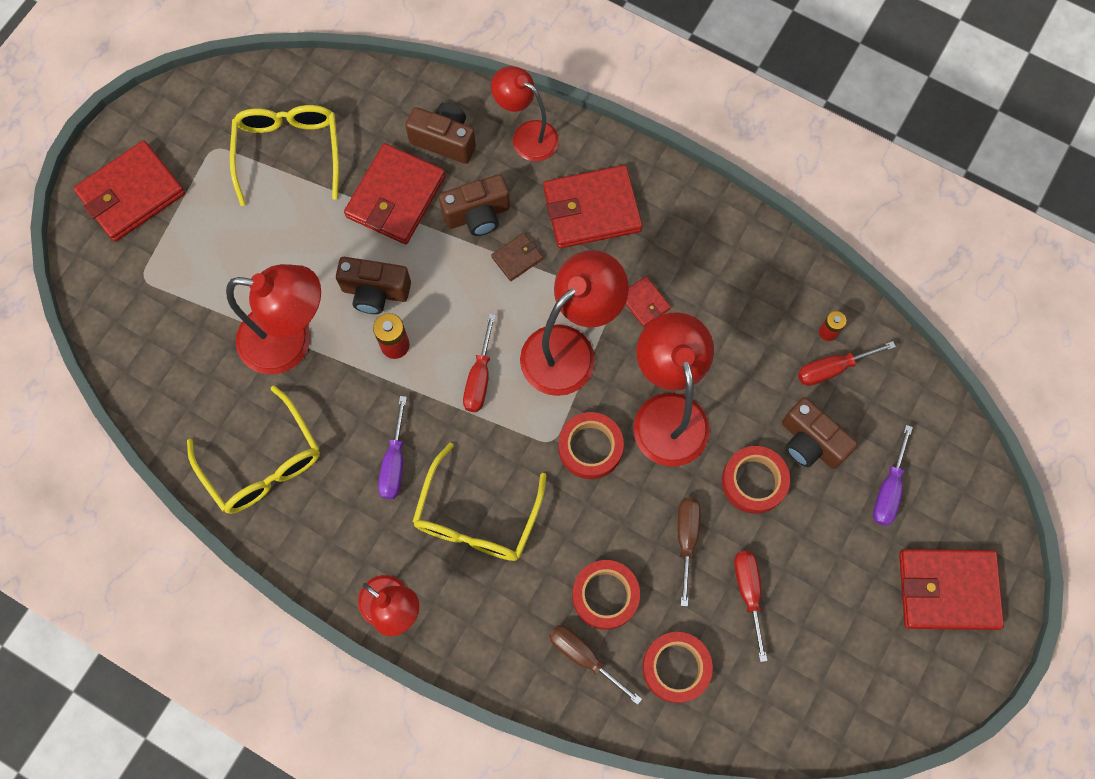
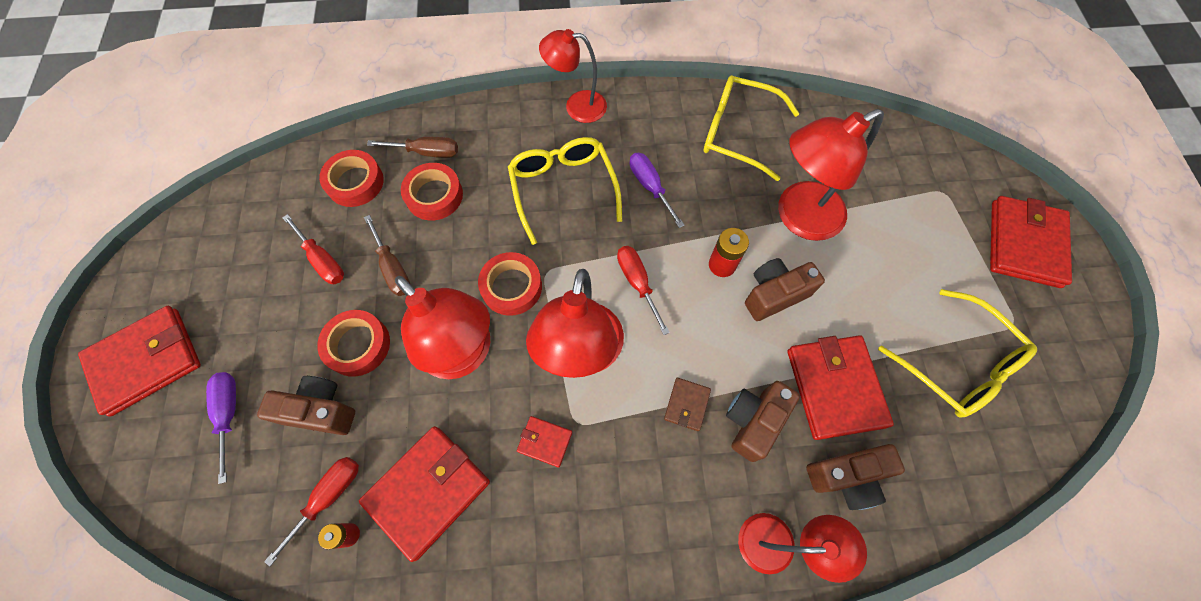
camera: 145 degrees right, 5 degrees down
red wallet [543,165,643,248] -> red wallet moved to [359,426,490,562]

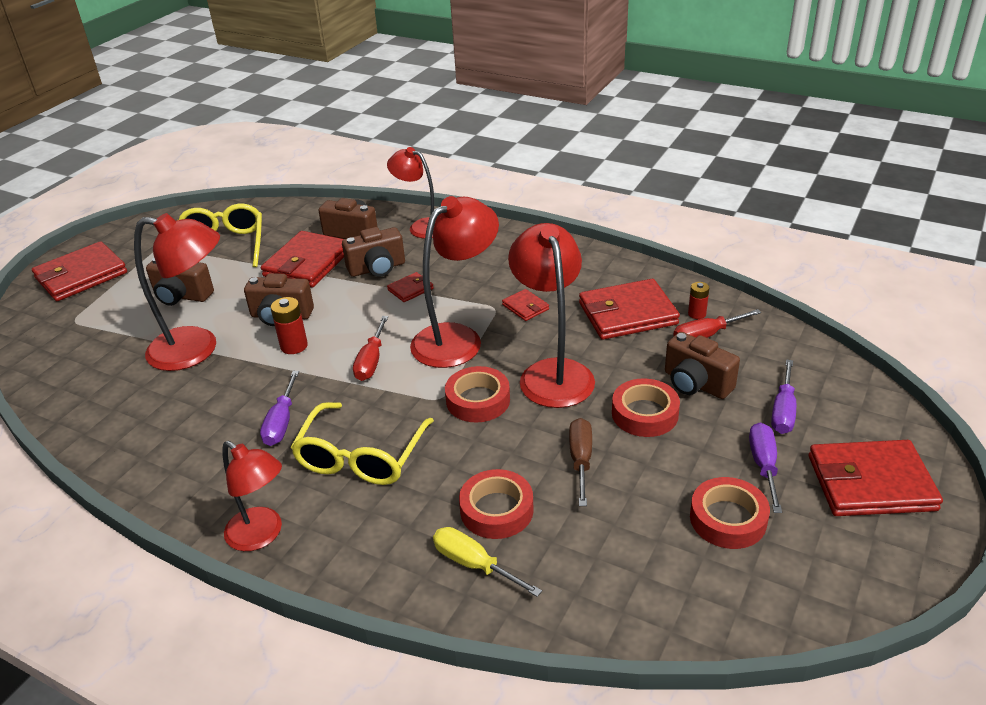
camera: 145 degrees left, 30 degrees down
red screwdriver [282,214,344,284] -> none
red tape [319,150,384,207] -> red tape moved to [690,477,770,549]
brown screwdriver [367,136,458,158] -> yellow screwdriver [433,527,542,597]
brown wallet [664,378,711,431] -> red wallet [387,272,434,302]
yellow glasses [704,75,800,181] -> none
none -> brown camera [146,258,214,306]
none -> purple screwdriver [749,422,782,513]

